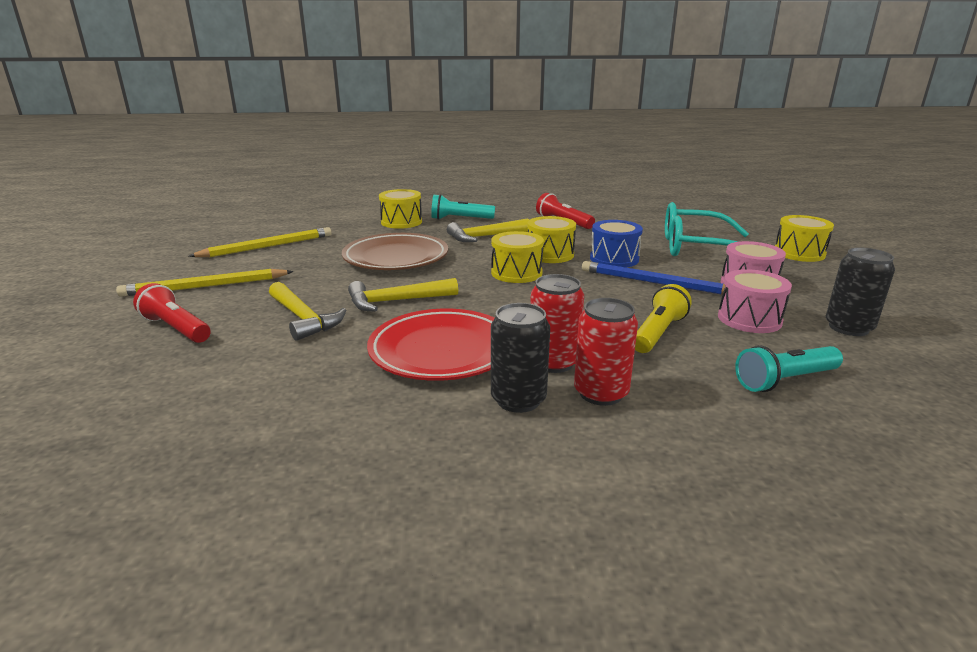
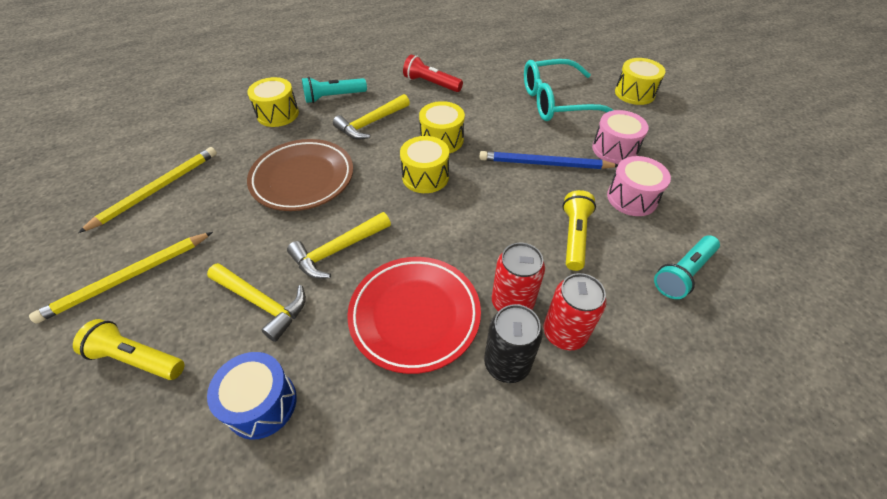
camera: 20 degrees left, 25 degrees up
red flashlight [133,283,211,343] -> yellow flashlight [73,319,185,380]
blue drum [590,220,643,267] -> blue drum moved to [207,352,297,439]
black can [825,247,895,336] -> none

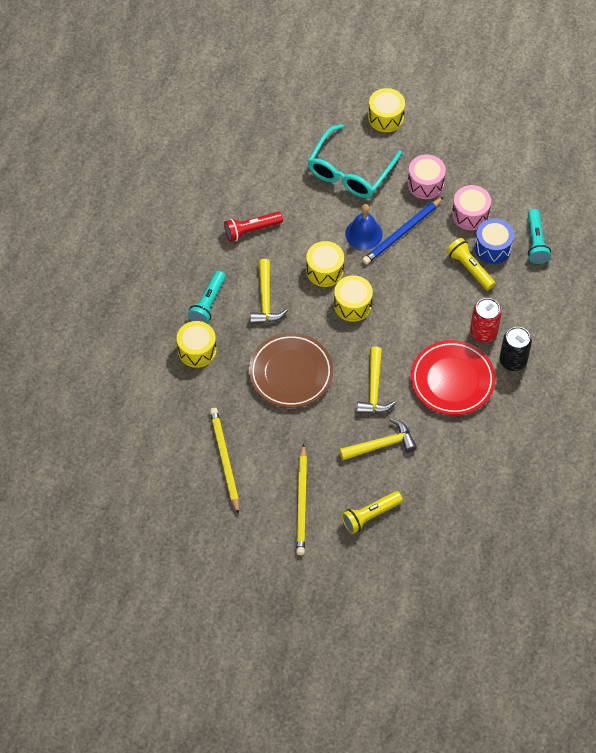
camera: 50 degrees left, 10 degrees up
blue drum [207,352,297,439] -> blue drum moved to [474,218,514,264]
red can [543,273,606,351] -> none
none -> blue bell [345,204,383,250]

